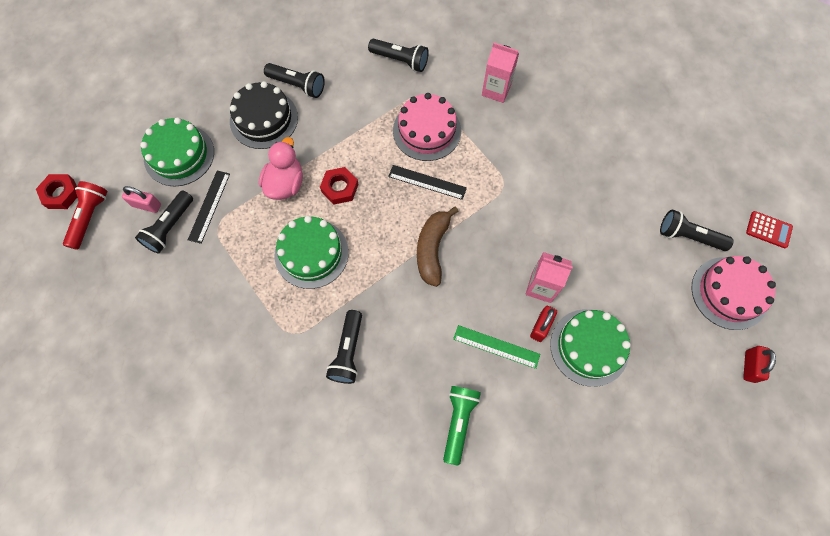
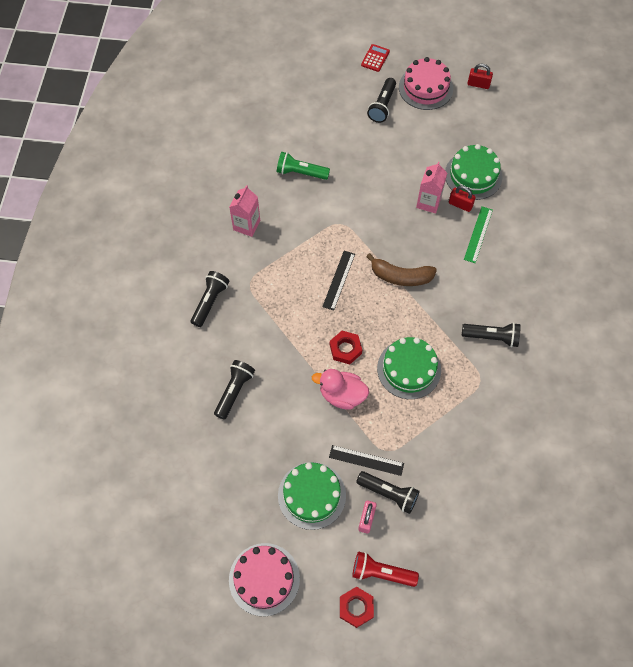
camera: 90 degrees left, 5 degrees down
black cake [230,81,298,149] -> none
pink cake [393,93,461,161] -> pink cake moved to [229,543,300,616]
green flashlight [443,386,481,466] -> green flashlight moved to [277,152,330,180]

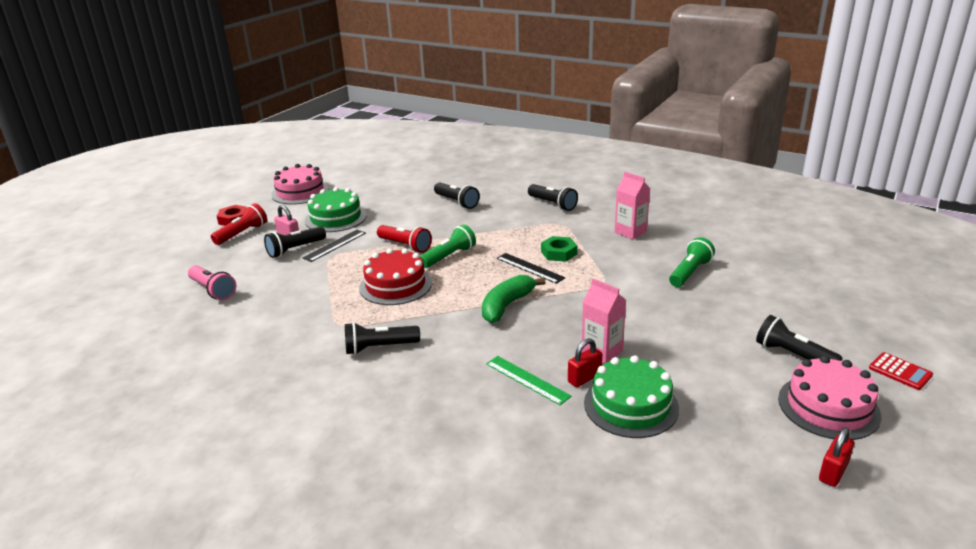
camera: 115 degrees right, 35 degrees down
pink duck [312,369,369,410] -> red flashlight [377,225,432,253]
red nut [330,331,362,364] -> green flashlight [420,224,476,268]
brown banana [366,253,437,286] -> green banana [482,275,546,323]
green cake [377,337,441,399] -> red cake [359,248,432,305]
black flashlight [462,323,521,347] -> black flashlight turned 45 degrees clockwise [345,322,420,355]
none -> pink flashlight [188,265,236,300]
none -> green nut [541,236,577,262]

